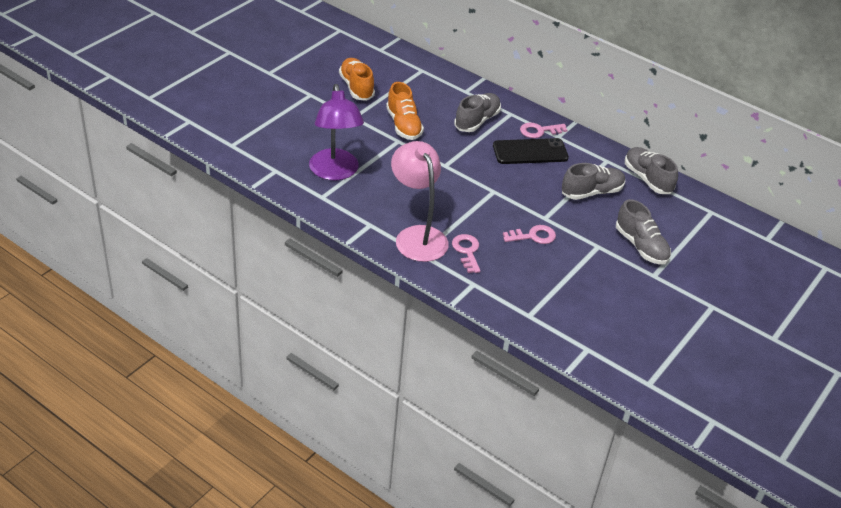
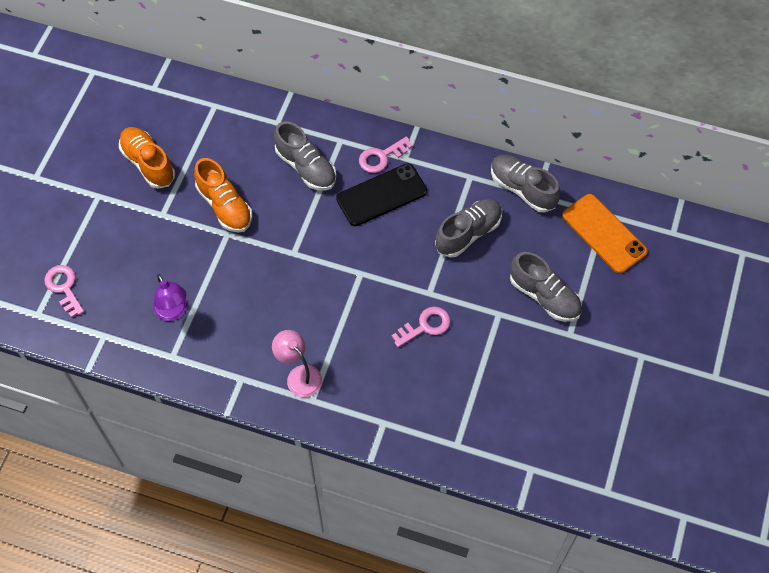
camera: 15 degrees left, 20 degrees up
purple lamp [309,84,364,180] -> purple lamp [153,274,187,321], size x0.57
pink lamp [391,141,449,262] -> pink lamp [272,330,322,397], size x0.57
pink key [452,234,480,273] -> pink key moved to [44,265,84,318]
grey shoe [454,93,501,132] -> grey shoe turned 120 degrees clockwise [274,121,336,191]
none -> orange phone [562,194,648,274]

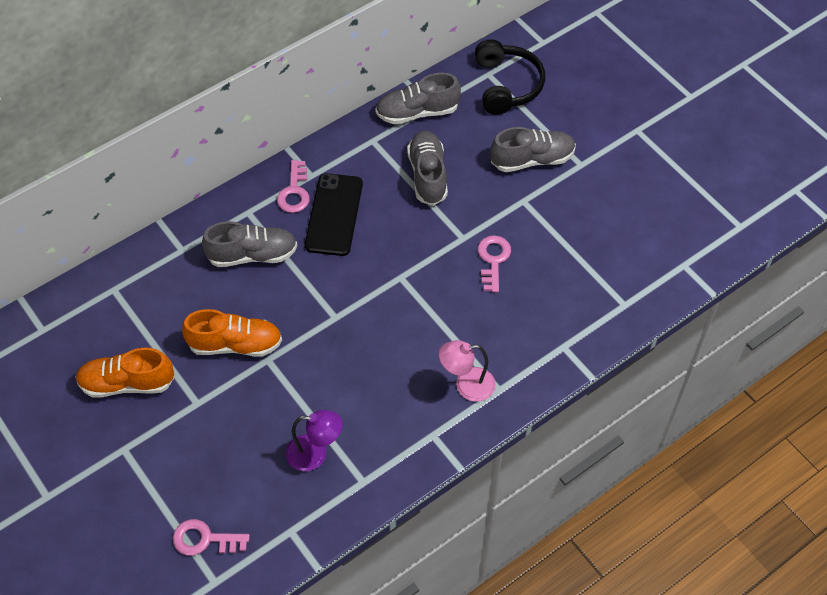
camera: 55 degrees left, 5 degrees down
orange phone [562,194,648,274] -> black headphones [475,39,545,115]

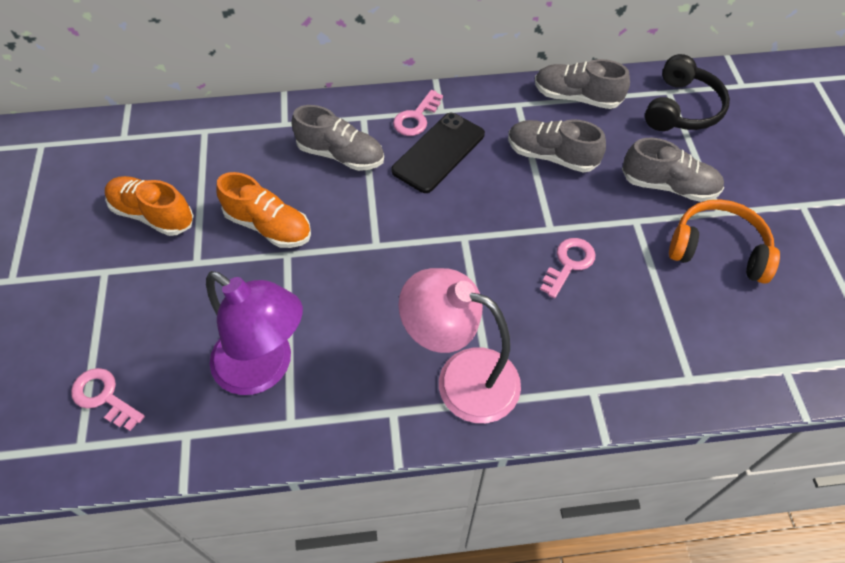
camera: 30 degrees right, 0 degrees up
purple lamp [286,410,342,471] -> purple lamp [206,271,303,395], size x1.75
grey shoe [407,131,448,206] -> grey shoe turned 90 degrees counterclockwise [508,119,606,173]
pink lamp [439,340,495,402] -> pink lamp [398,268,521,423], size x1.75
none -> orange headphones [669,199,780,284]

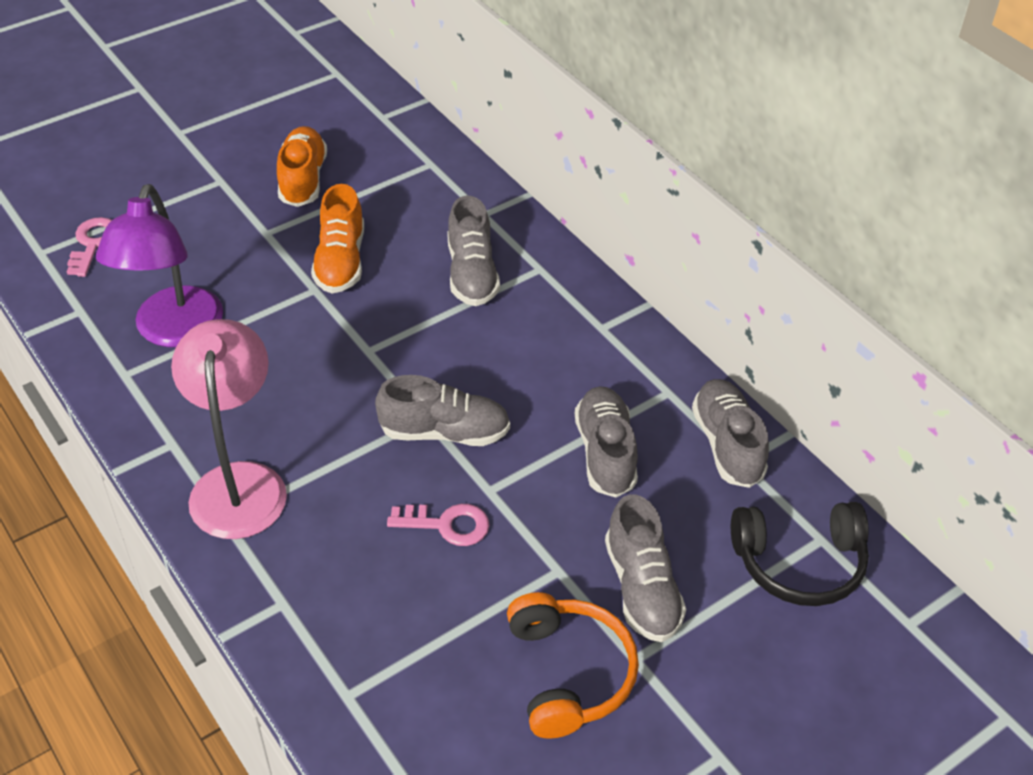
camera: 60 degrees right, 10 degrees down
black phone [391,113,485,193] -> none
pink key [393,90,443,136] -> none
none -> grey shoe [375,375,510,446]

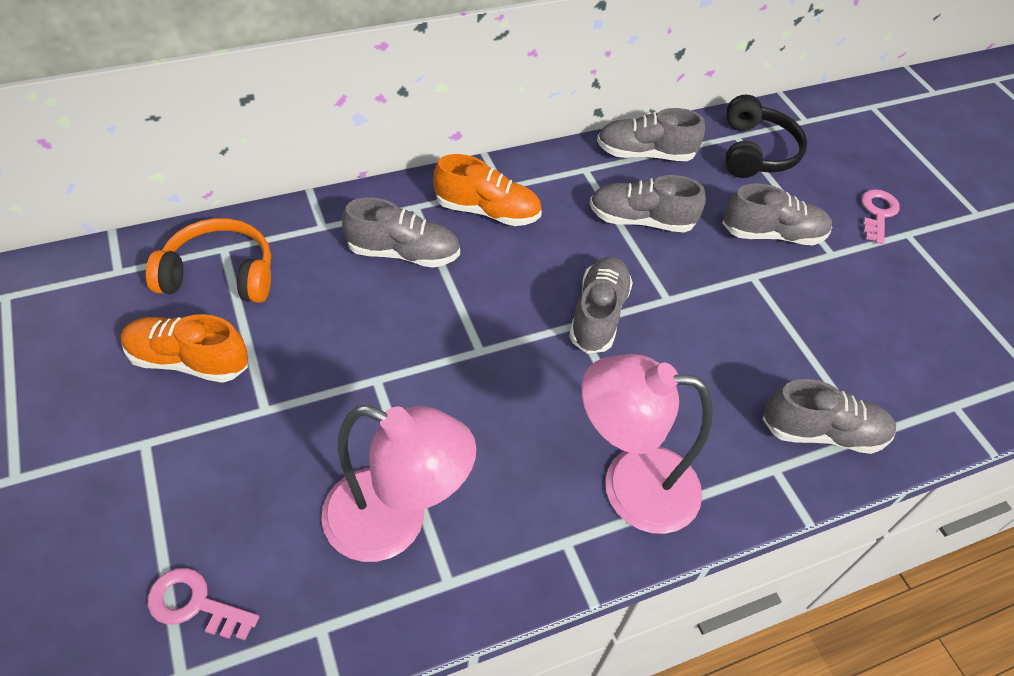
camera: 80 degrees left, 5 degrees up
purple lamp [96,184,223,347] -> pink lamp [321,405,476,562]
orange shoe [311,184,364,293] -> orange shoe moved to [433,154,542,226]
pink key [387,504,490,546] -> pink key moved to [861,189,900,244]
orange headphones [507,592,639,739] -> orange headphones moved to [146,218,271,303]
none -> grey shoe [762,379,896,454]

